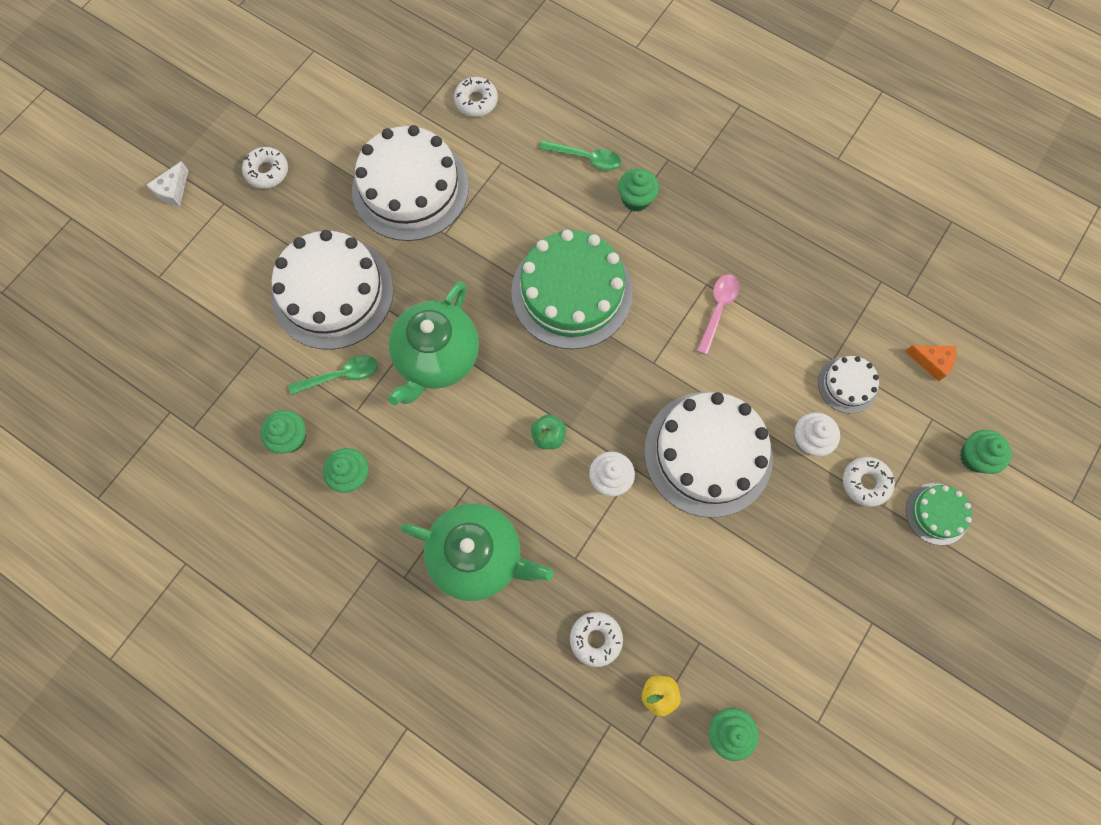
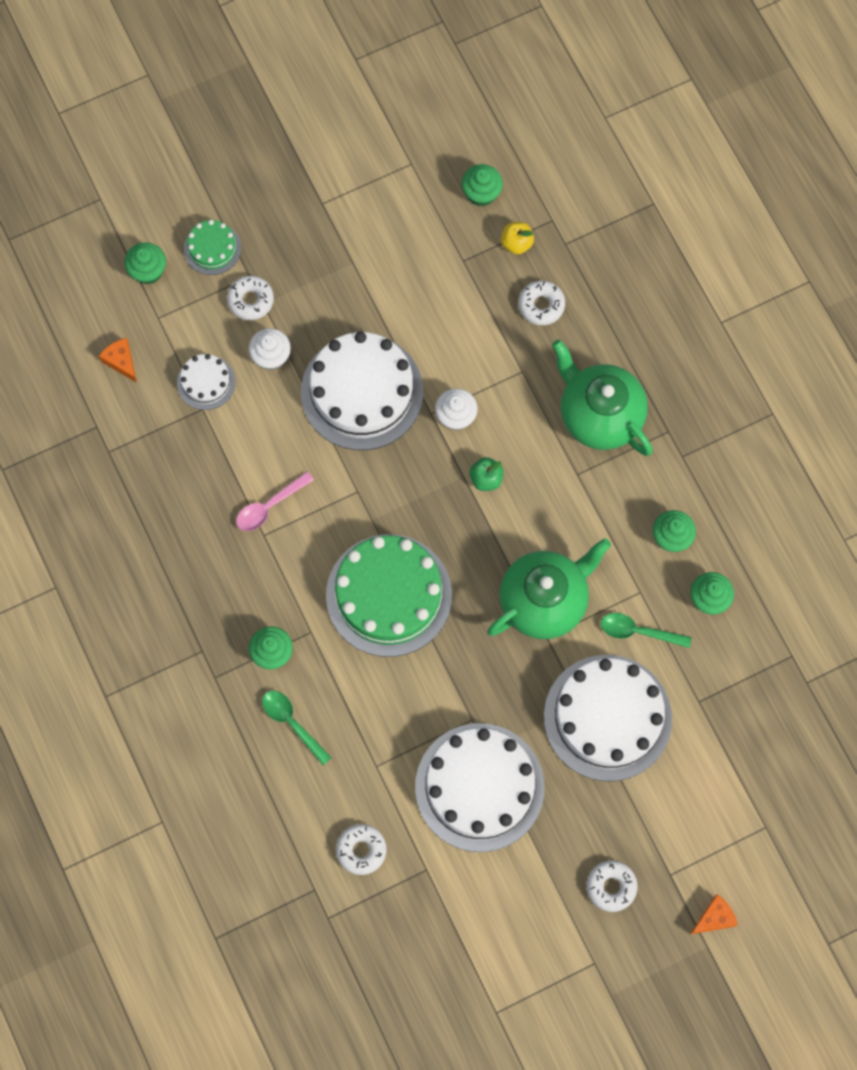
camera: 150 degrees left, 0 degrees up
white cheese [146,161,188,206] -> orange cheese [690,894,738,934]

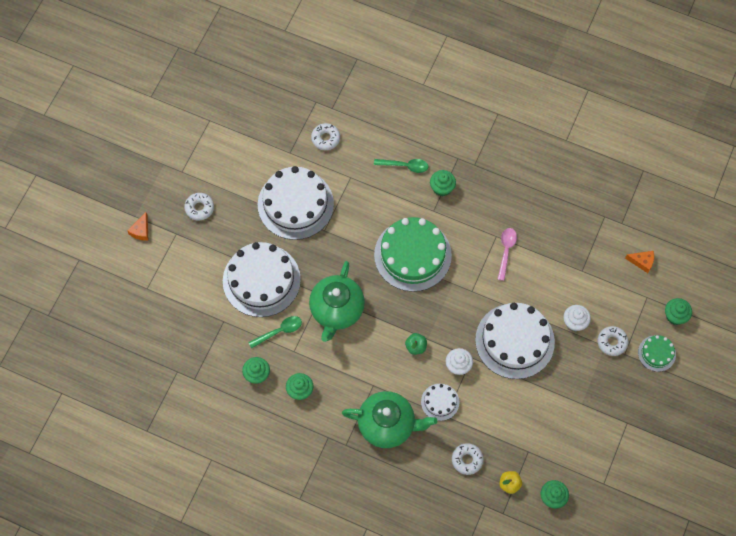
camera: 140 degrees right, 5 degrees down
white cake [177,354,235,410] -> white cake moved to [421,384,459,421]

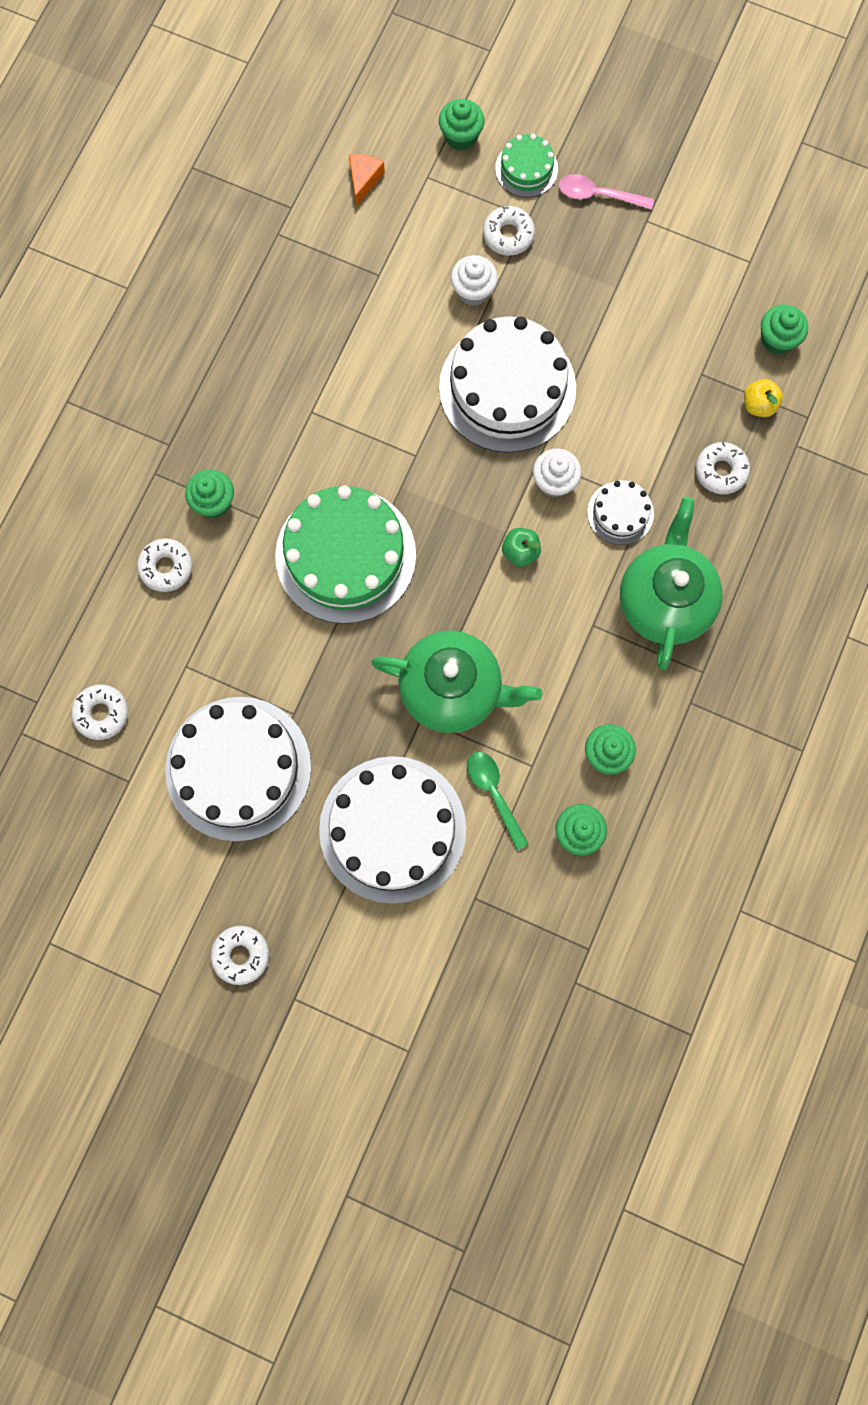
camera: 90 degrees left, 10 degrees up
orange cheese [127,212,148,241] -> none
green spoon [374,159,428,173] -> white donut [137,538,193,592]
pink spoon [498,228,517,281] -> pink spoon moved to [559,174,654,210]

